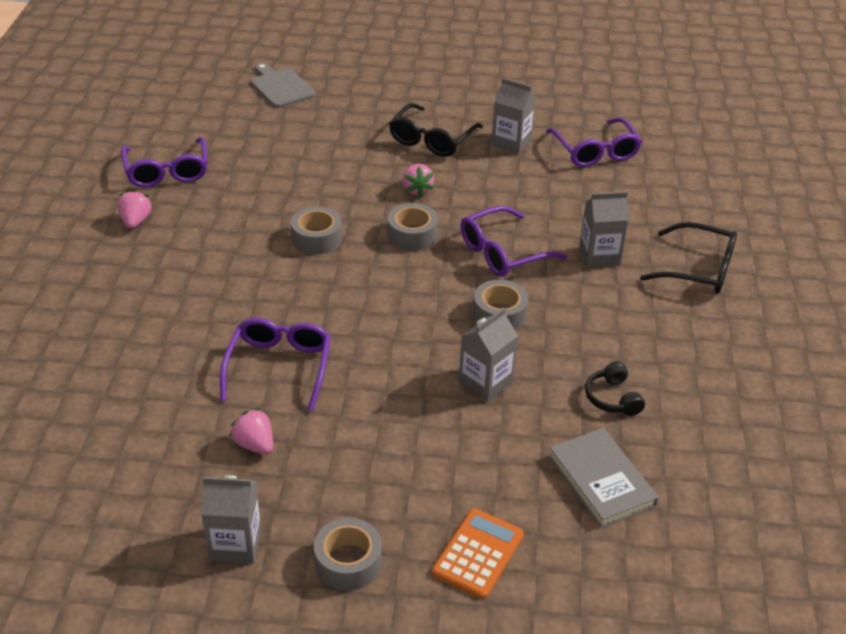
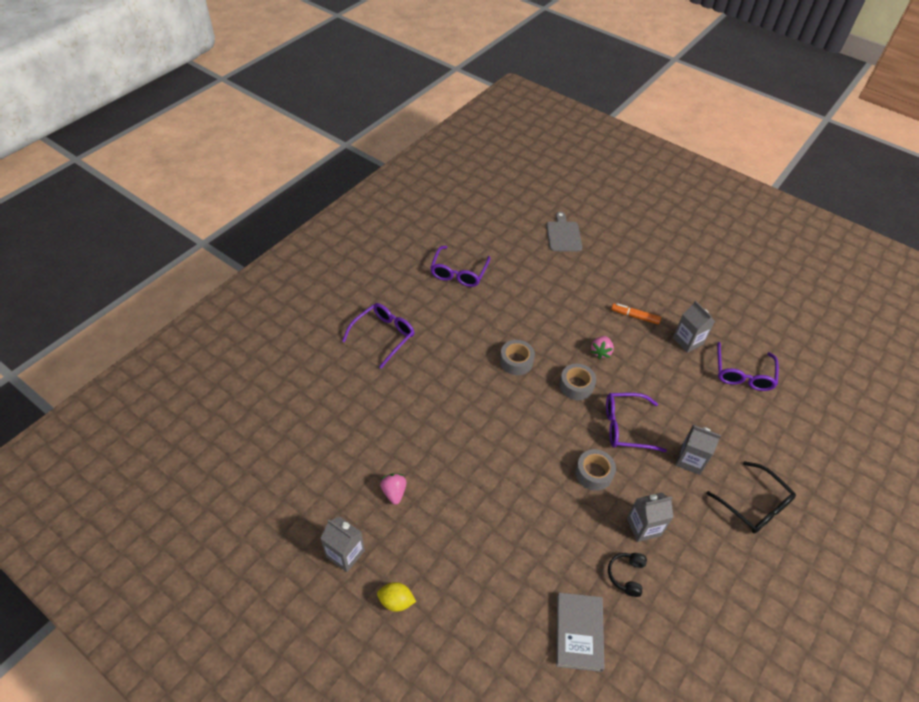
camera: 30 degrees right, 10 degrees up
pink strawberry [117,189,152,229] -> none
purple glasses [220,318,331,411] -> purple glasses moved to [342,303,414,369]
grey tape [314,518,382,591] -> yellow lemon [377,582,416,612]
black glasses [389,103,483,157] -> orange marker [611,303,661,325]
orange calculator [432,509,524,599] -> none
grey carton [459,308,518,402] -> grey carton moved to [627,493,674,542]

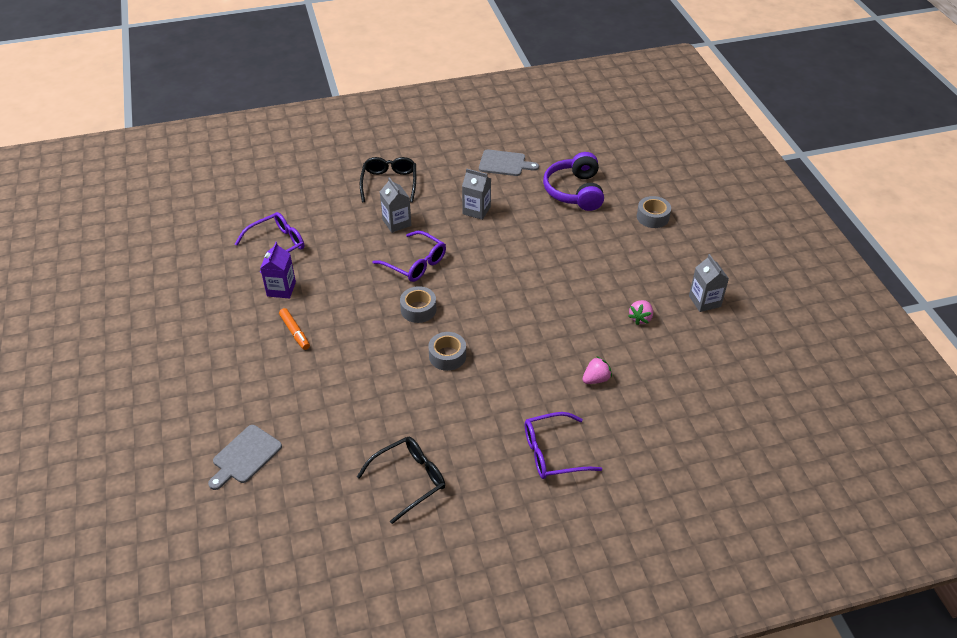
camera: 140 degrees left, 5 degrees down
yellow lemon [377,582,416,612] -> none
purple glasses [430,246,490,287] -> black glasses [357,437,445,524]
grey book [556,592,604,672] -> purple headphones [543,152,604,211]
grey tape [575,449,616,491] -> grey tape moved to [637,196,671,228]
pink strawberry [591,336,614,359] -> pink strawberry moved to [582,356,612,384]
black headphones [608,553,647,597] -> none
grey carton [673,301,715,353] -> purple carton [260,242,296,298]
none -> grey cutting board [479,149,539,176]

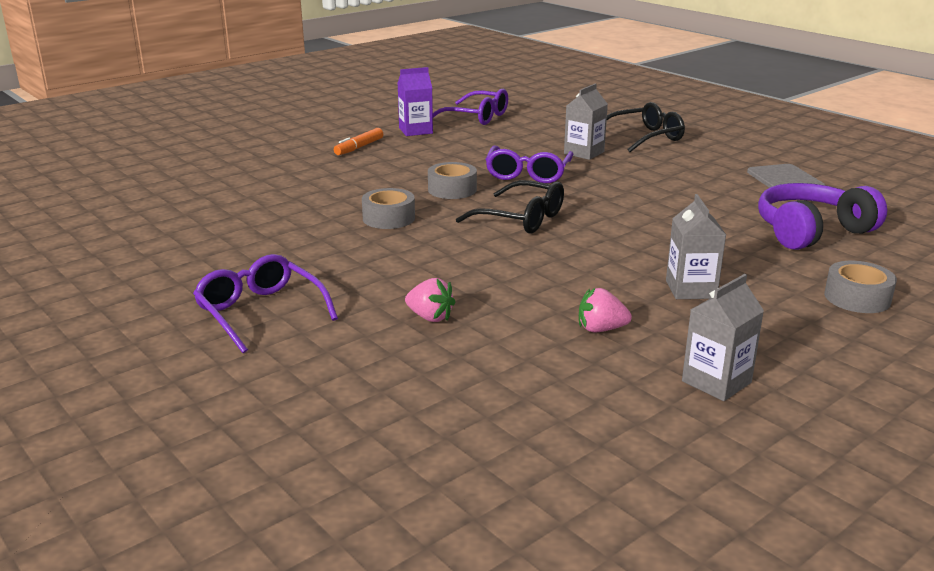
camera: 65 degrees right, 20 degrees down
grey cutting board [208,425,282,490] -> none
black glasses [357,437,445,524] -> black glasses moved to [456,180,564,234]
grey carton [462,168,491,220] -> grey carton moved to [666,194,726,299]

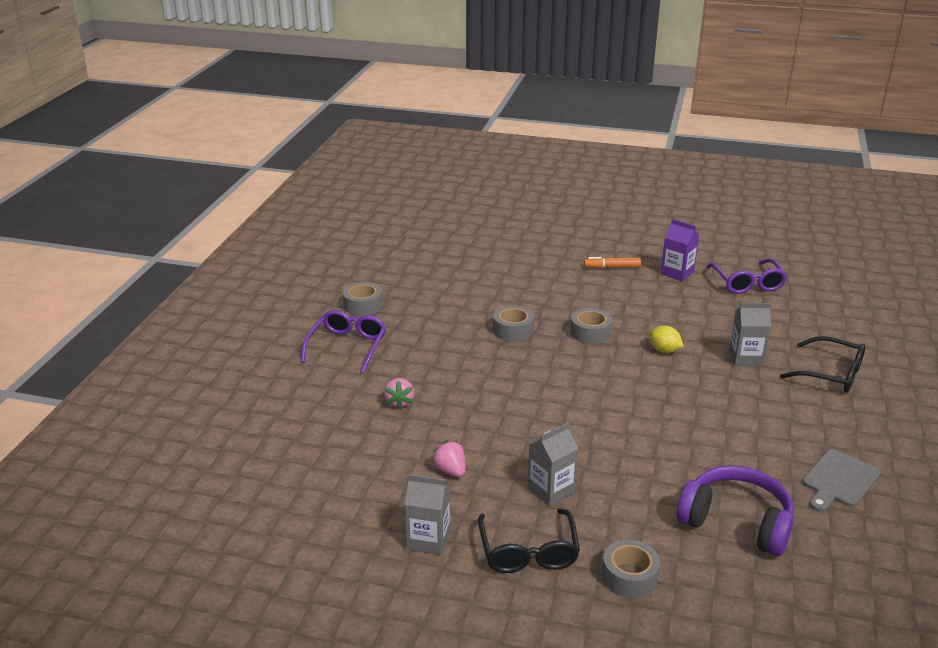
camera: 55 degrees right, 5 degrees up
black glasses [456,180,564,234] -> black glasses moved to [478,509,580,573]
purple glasses [485,145,573,183] -> yellow lemon [649,326,684,353]
none -> grey tape [343,282,383,316]

